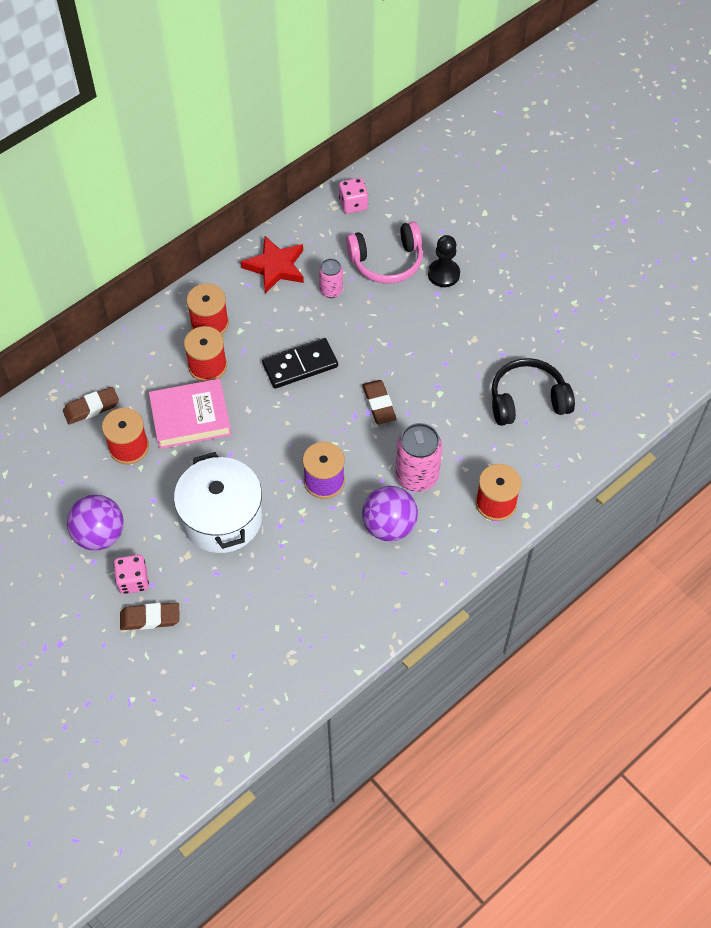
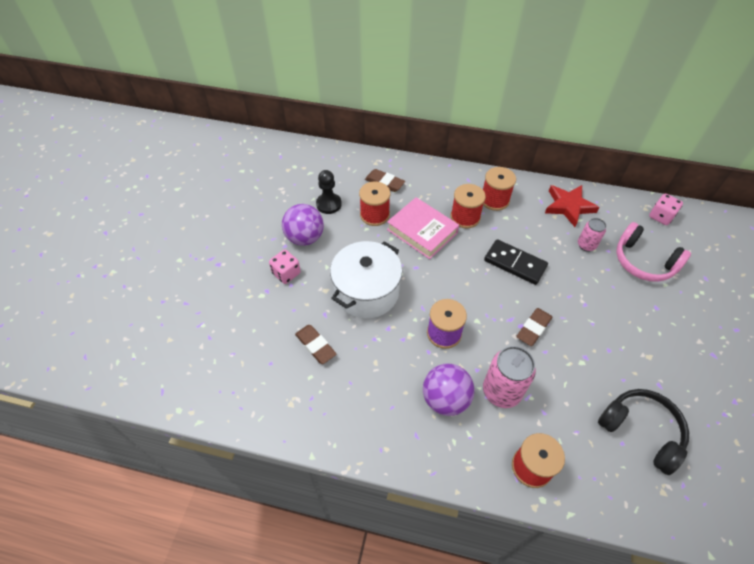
camera: 55 degrees right, 5 degrees down
brown eraser [120,603,180,630] -> brown eraser moved to [295,325,336,364]
black pawn [428,235,460,287] -> black pawn moved to [316,170,342,214]

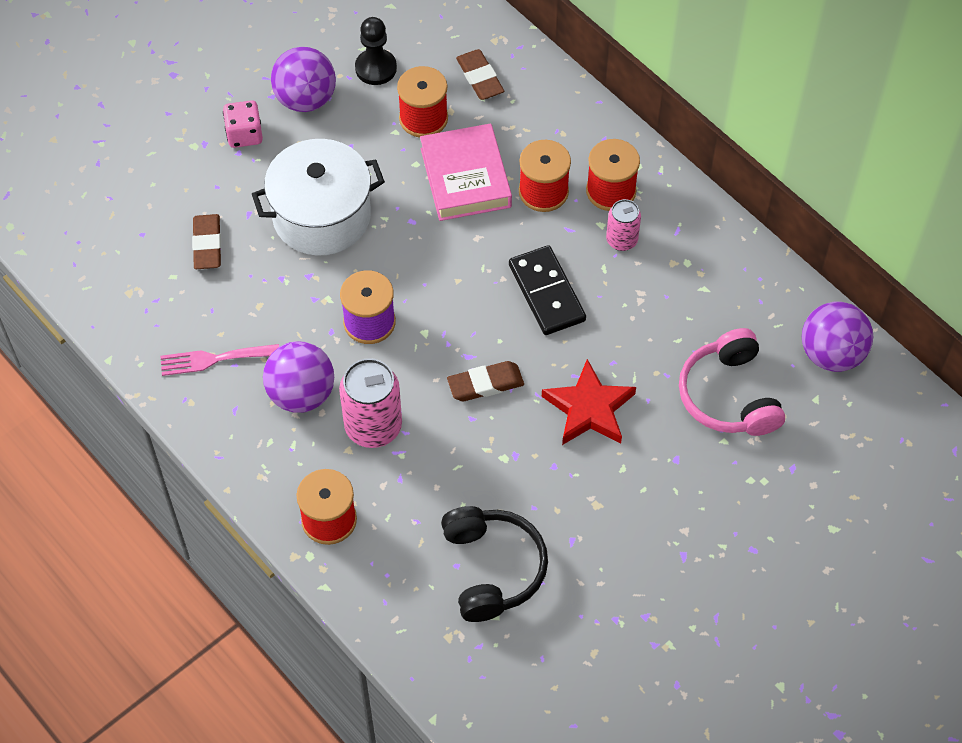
camera: 35 degrees right, 5 degrees up
red star [545,185,599,227] -> red star moved to [542,359,636,445]
pink can [578,218,606,252] -> pink can moved to [606,199,641,251]
pink dice [649,194,683,225] -> purple ball [802,302,873,372]
none -> pink fork [160,344,279,376]

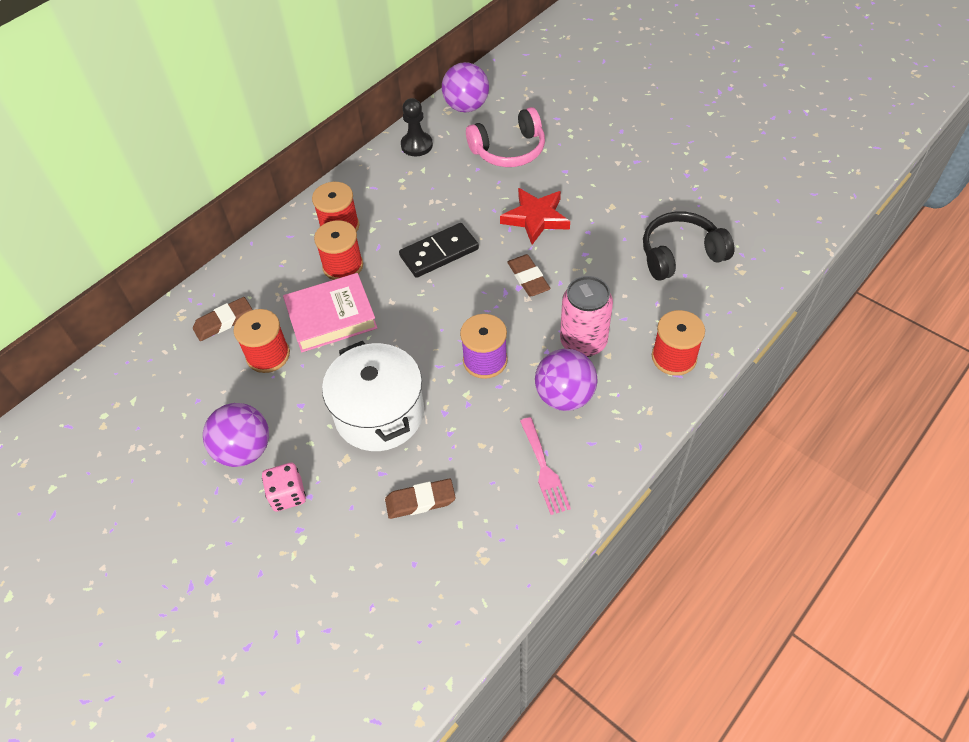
camera: 95 degrees left, 5 degrees down
black pawn [355,17,397,85] -> black pawn moved to [401,98,433,156]
pink can [606,199,641,251] -> none

